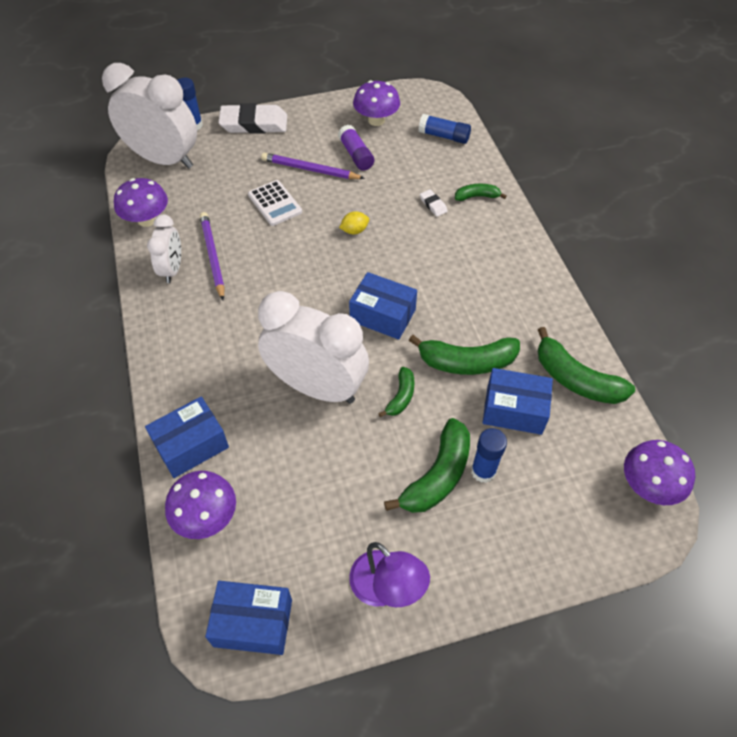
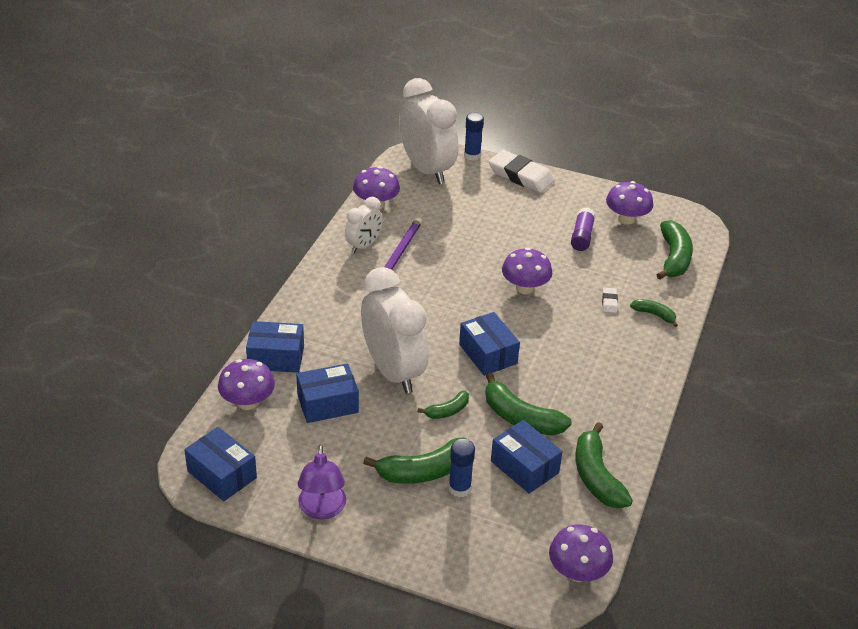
camera: 35 degrees right, 15 degrees down
white calculator [248,180,302,226] -> none
purple pencil [261,153,365,179] -> none
yellow lemon [339,211,369,234] -> purple mushroom [502,248,552,294]
blue glue stick [418,114,471,144] -> green banana [657,220,693,280]
none -> blue box [296,363,359,423]

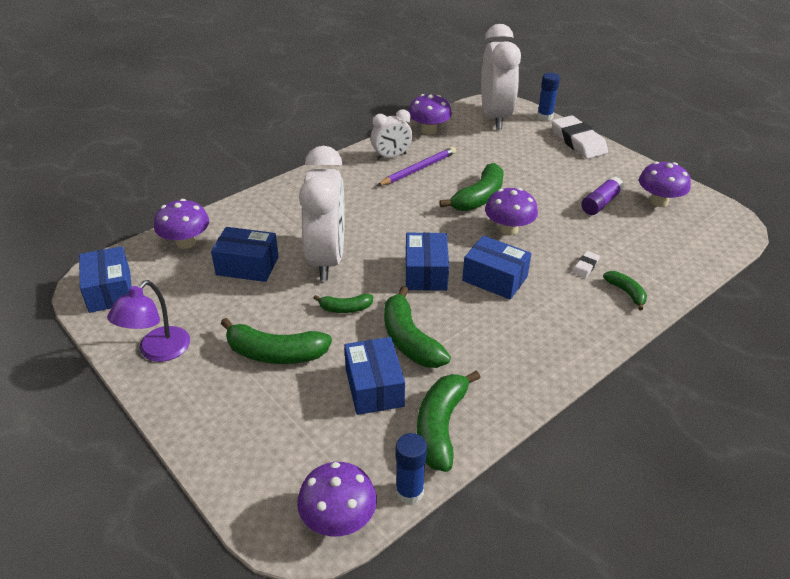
camera: 30 degrees right, 0 degrees up
blue box [246,321,304,373] -> blue box moved to [462,236,531,300]
blue glue stick [449,439,475,497] -> blue glue stick moved to [396,433,427,504]
green banana [657,220,693,280] -> green banana moved to [439,163,503,211]

